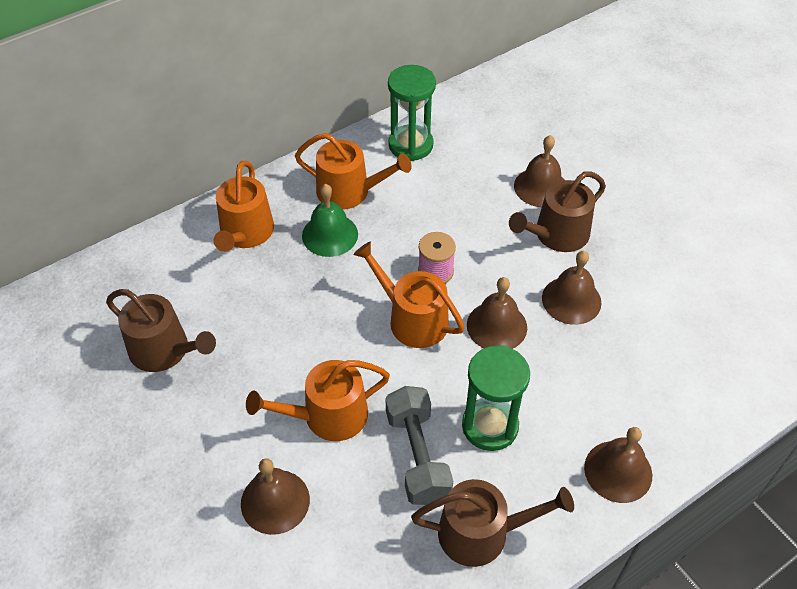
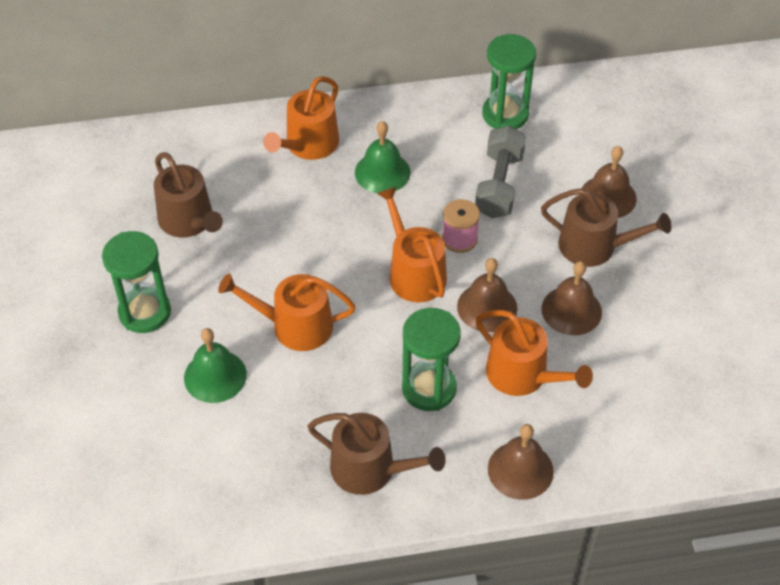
camera: 25 degrees right, 0 degrees up
brown bell [241,458,310,535] -> green bell [184,328,247,403]
orange watering can [295,133,412,209] -> orange watering can moved to [475,310,593,396]
grey dumbbell [386,386,453,505] -> grey dumbbell moved to [475,126,526,218]
brown watering can [509,171,606,252] -> brown watering can turned 150 degrees counterclockwise [541,188,672,267]
none -> green hourglass [102,231,171,333]

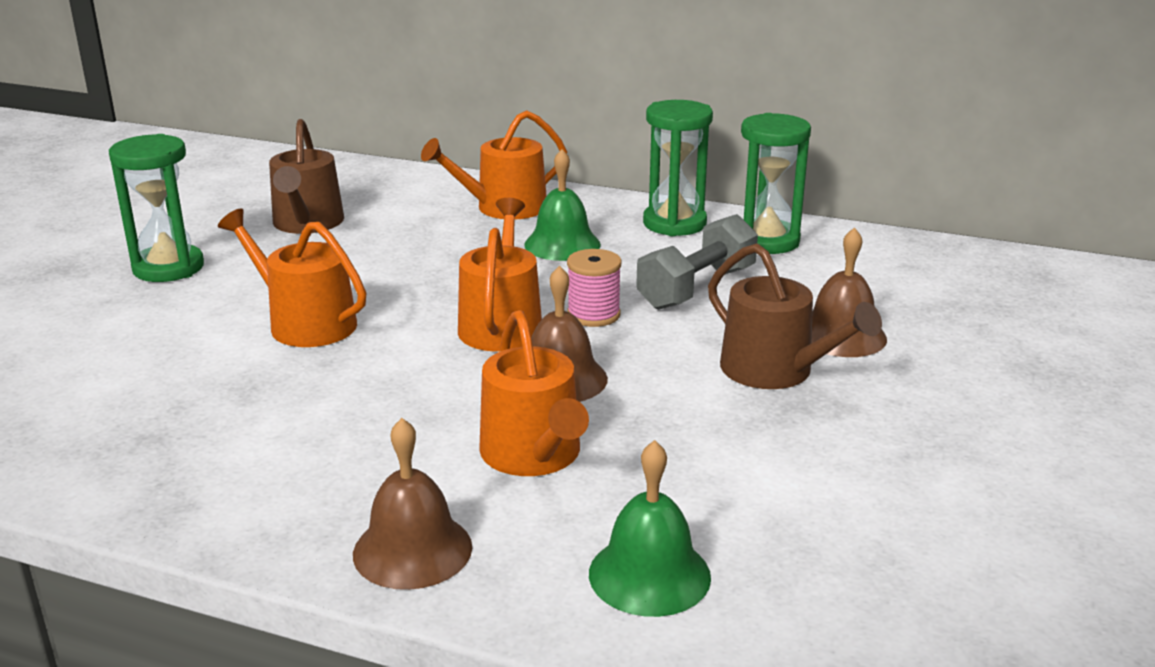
camera: 30 degrees right, 25 degrees down
green bell [184,328,247,403] -> green bell moved to [589,440,711,617]
brown watering can [308,413,446,495] -> none
green hourglass [402,308,461,411] -> green hourglass moved to [643,100,713,236]
brown bell [541,261,602,335] -> none

